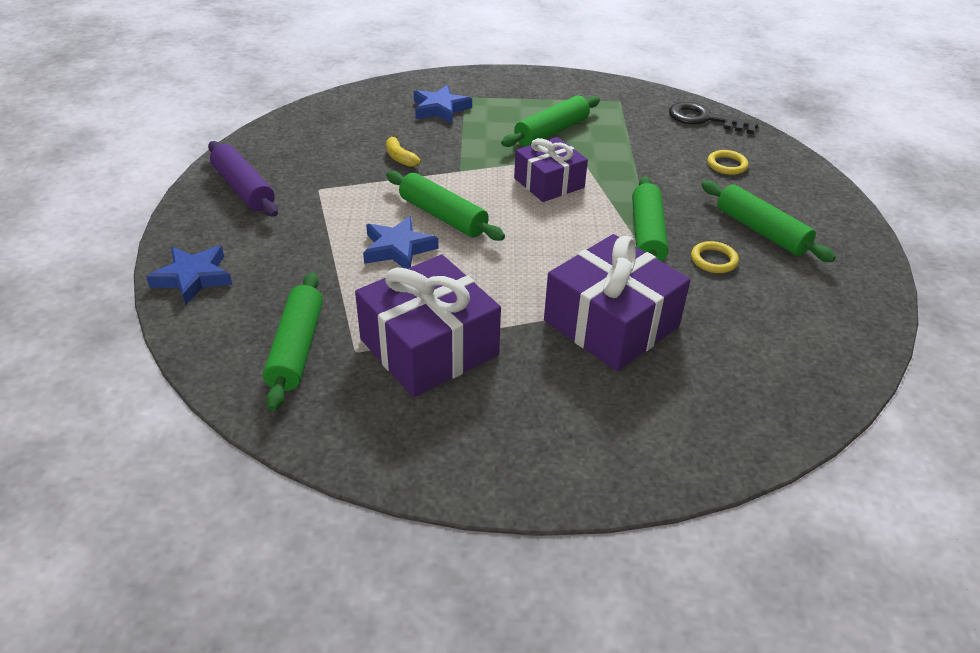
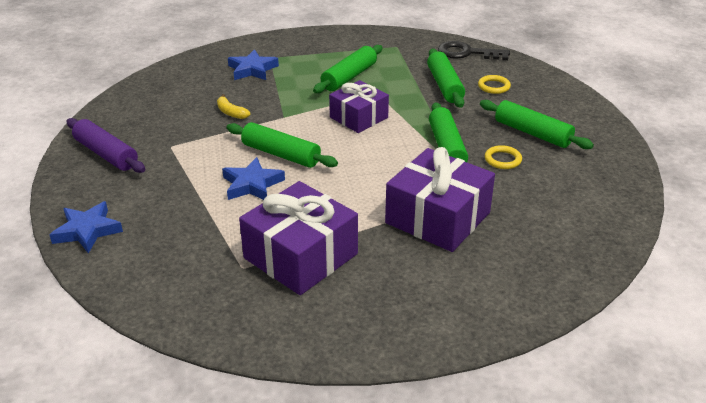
camera: 10 degrees left, 5 degrees down
green rolling pin [263,272,323,411] -> green rolling pin moved to [427,49,465,108]

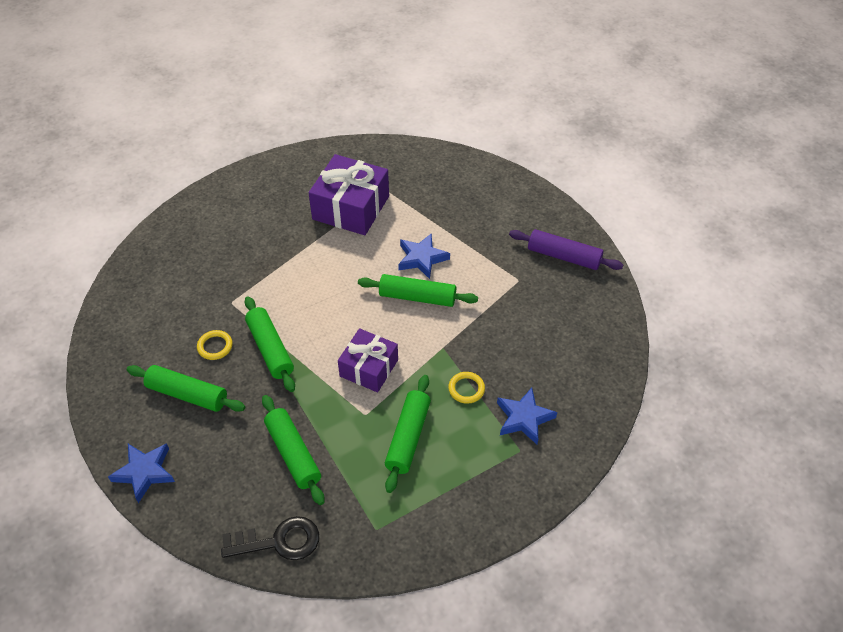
camera: 160 degrees right, 15 degrees up
blue star [49,201,123,253] -> blue star moved to [108,443,175,503]
yellow banana [217,94,250,119] -> none
purple gift [385,147,495,252] -> none
yellow ring [478,75,511,94] -> yellow ring moved to [448,372,485,404]

